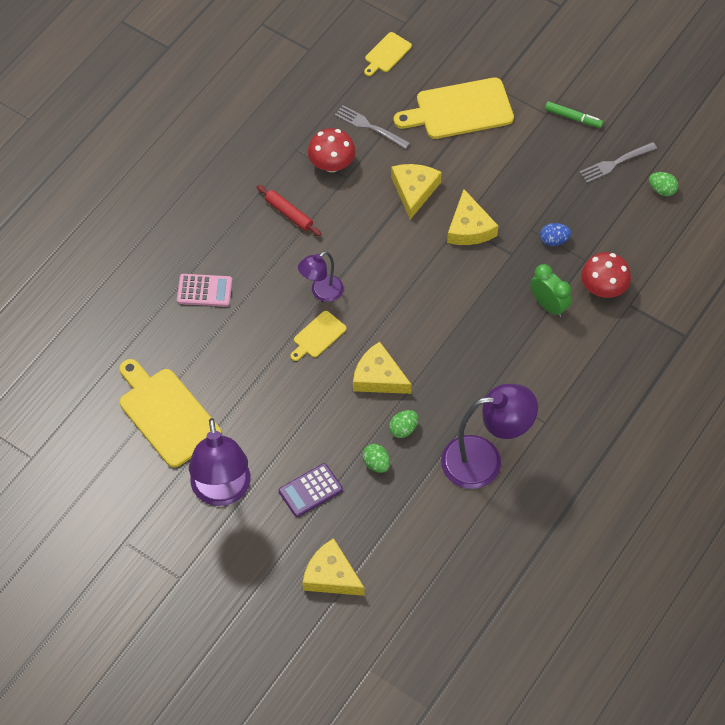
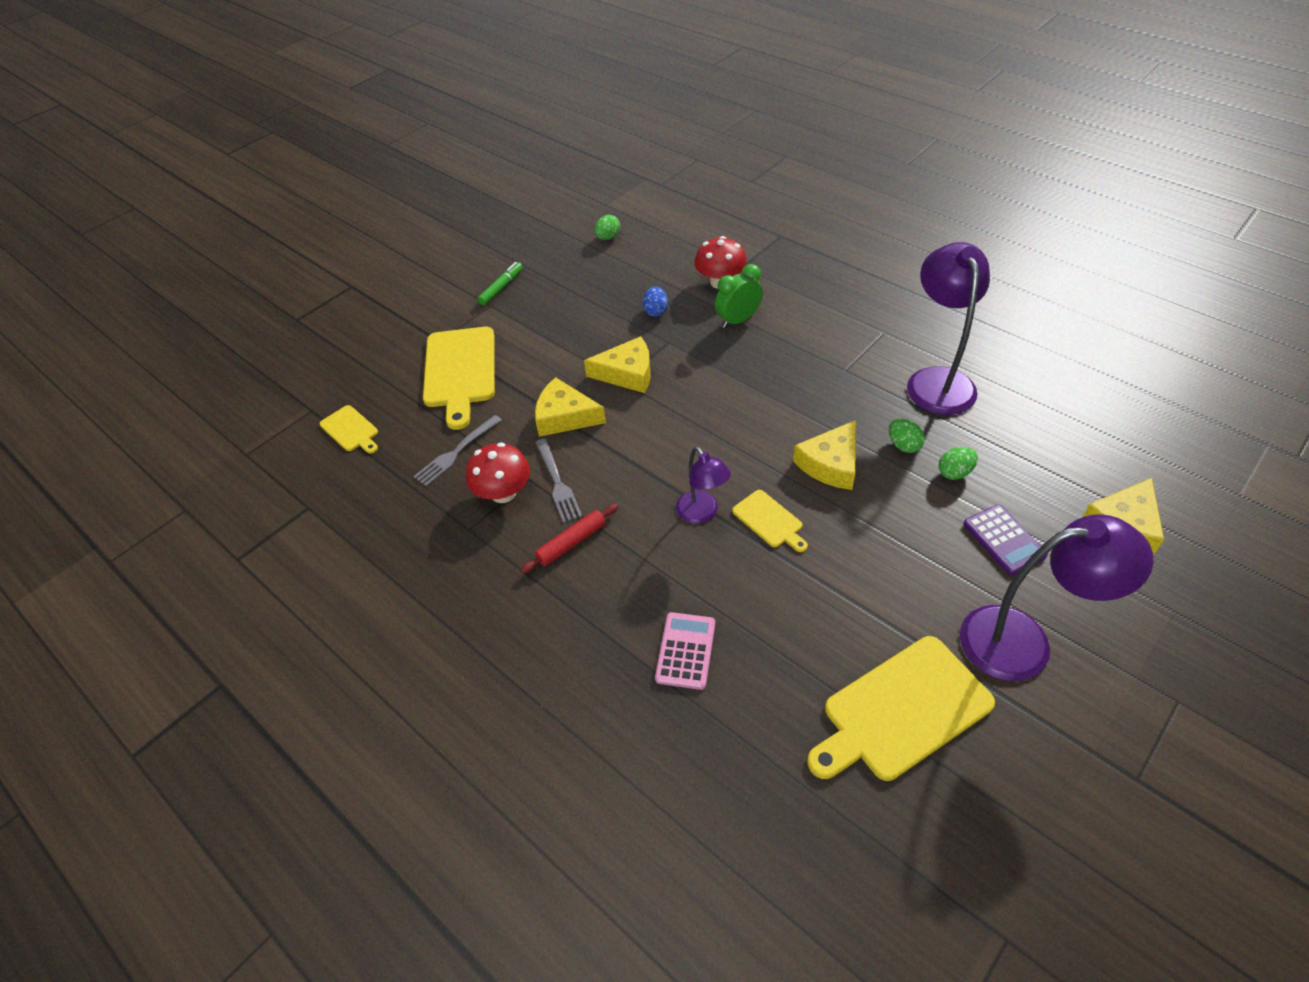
camera: 80 degrees left, 10 degrees down
grey fork [580,142,657,183] -> grey fork moved to [535,439,582,523]

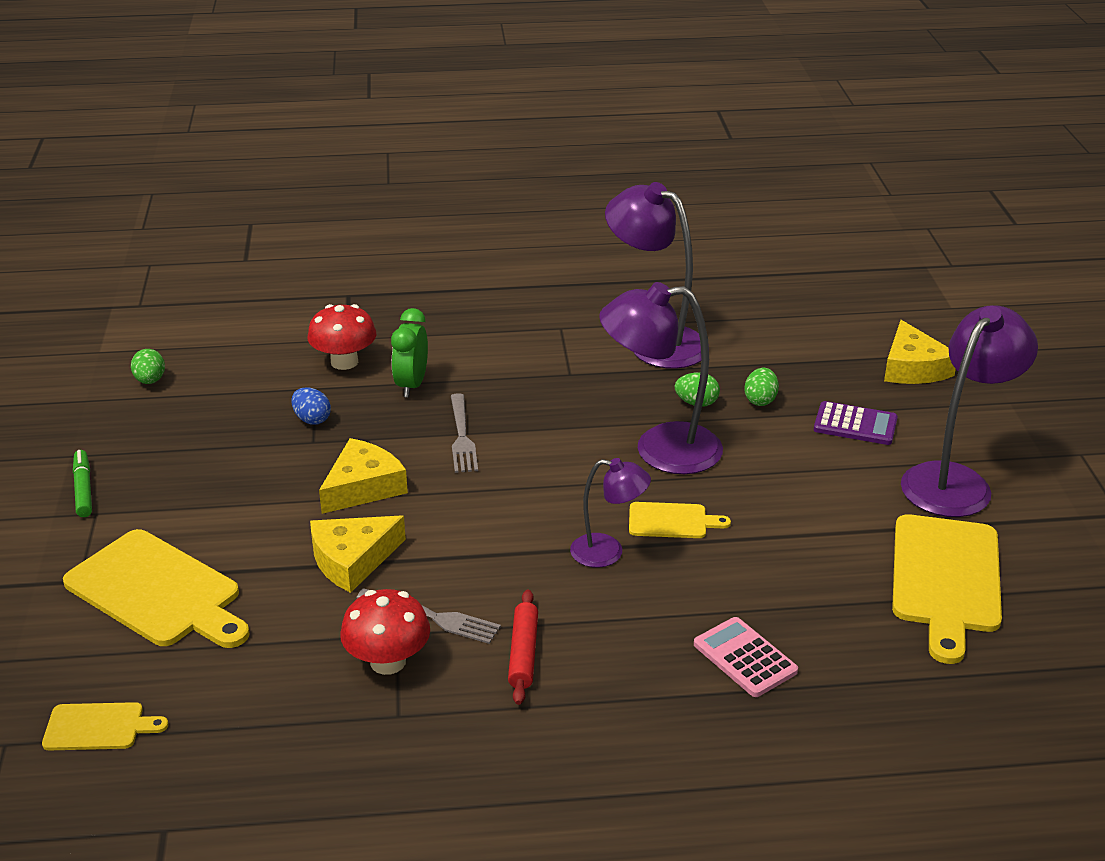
camera: 50 degrees left, 15 degrees down
grey fork [413,415,502,486] -> grey fork moved to [451,393,478,473]
yellow cheese [793,420,856,490] -> purple lamp [599,282,723,474]

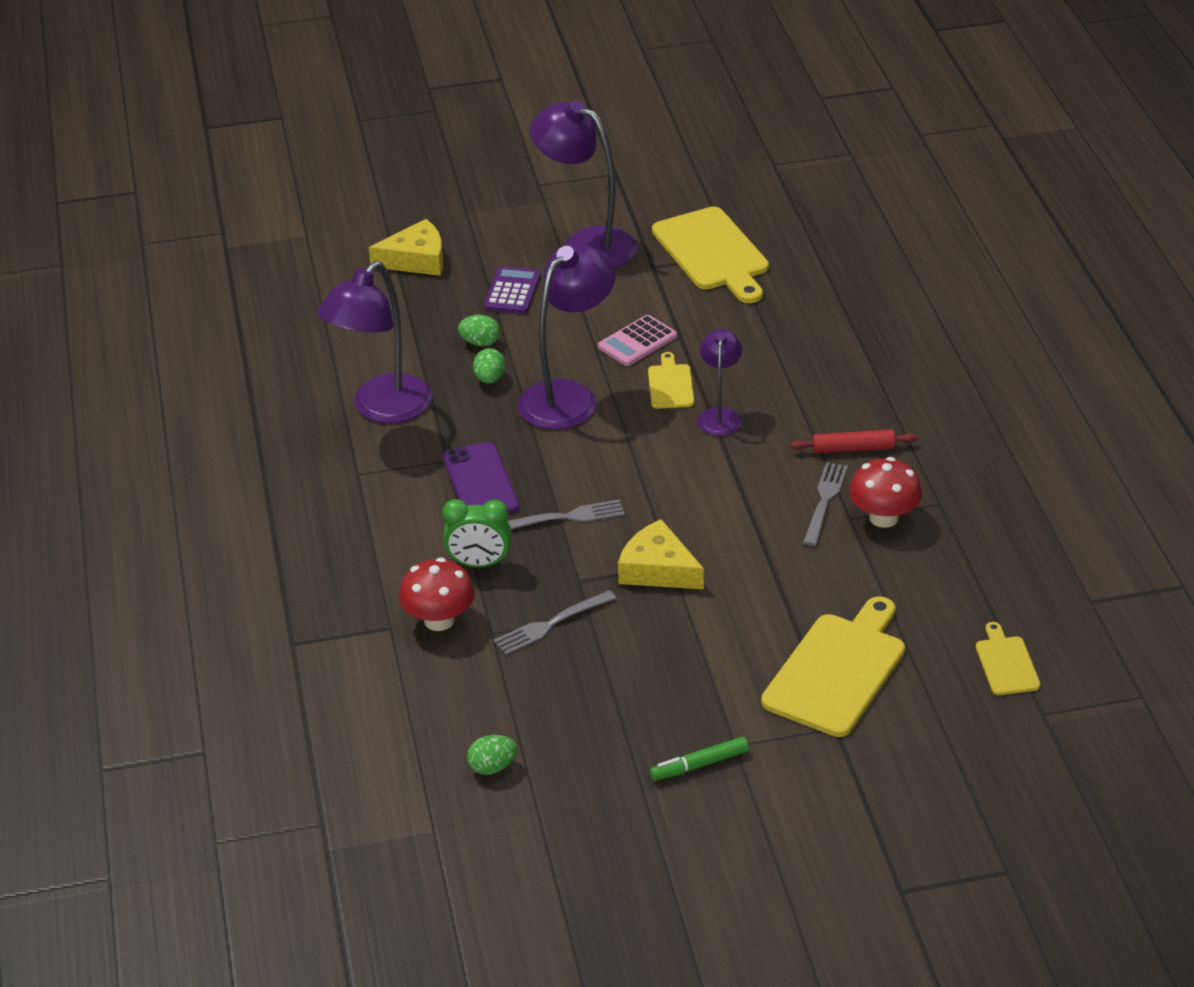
camera: 95 degrees left, 5 degrees up
blue egg [291,387,331,425] -> grey fork [494,590,616,655]
yellow cheese [310,516,406,593] -> none
purple lamp [599,282,723,474] -> purple lamp turned 135 degrees counterclockwise [518,243,616,430]
pink calculator [694,617,798,697] -> pink calculator moved to [598,315,677,366]
yellow cutting board [892,514,1002,664] -> yellow cutting board turned 60 degrees clockwise [652,207,769,303]
none -> purple phone [443,442,519,514]

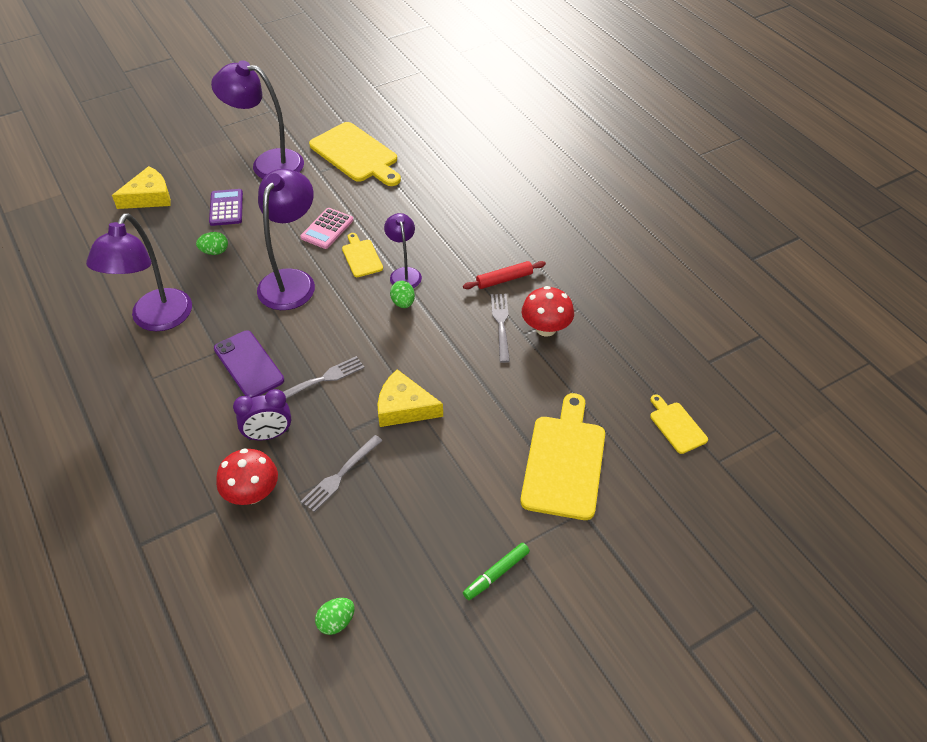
camera: 20 degrees left, 10 degrees up
green clock [442,499,511,567] -> purple clock [233,389,291,440]
green egg [473,348,505,383] -> green egg moved to [390,281,415,308]

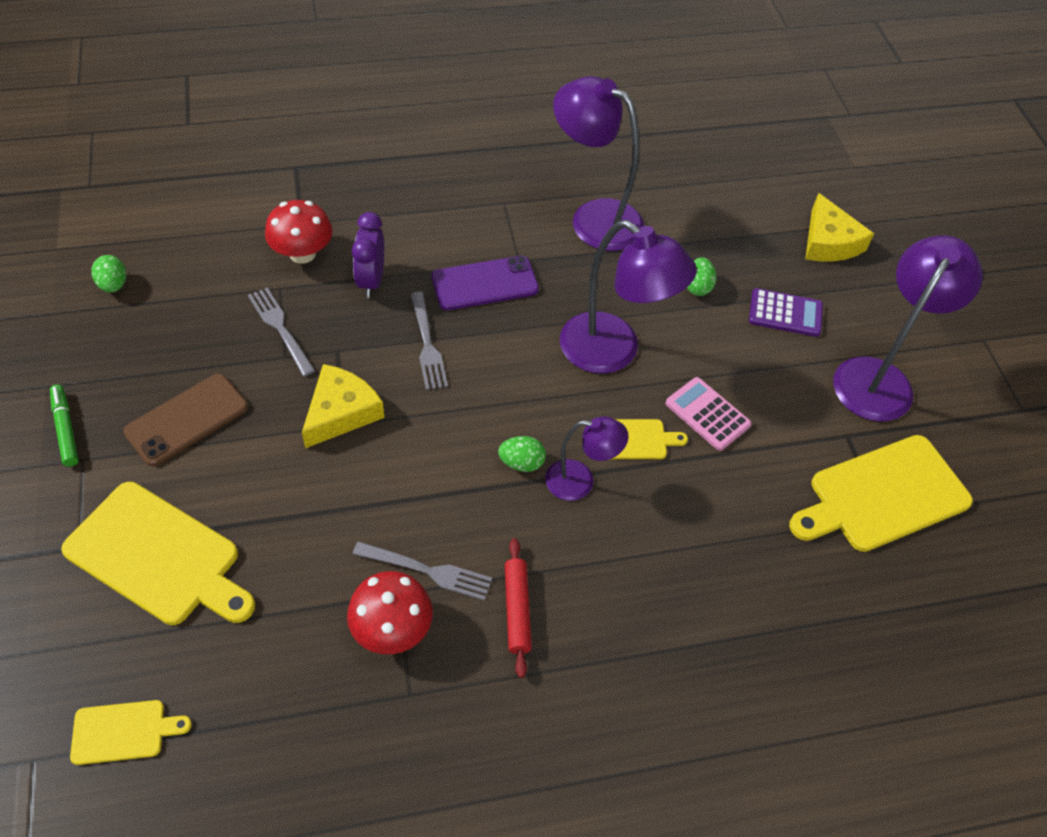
camera: 105 degrees right, 5 degrees up
none -> brown phone [123,374,248,466]

